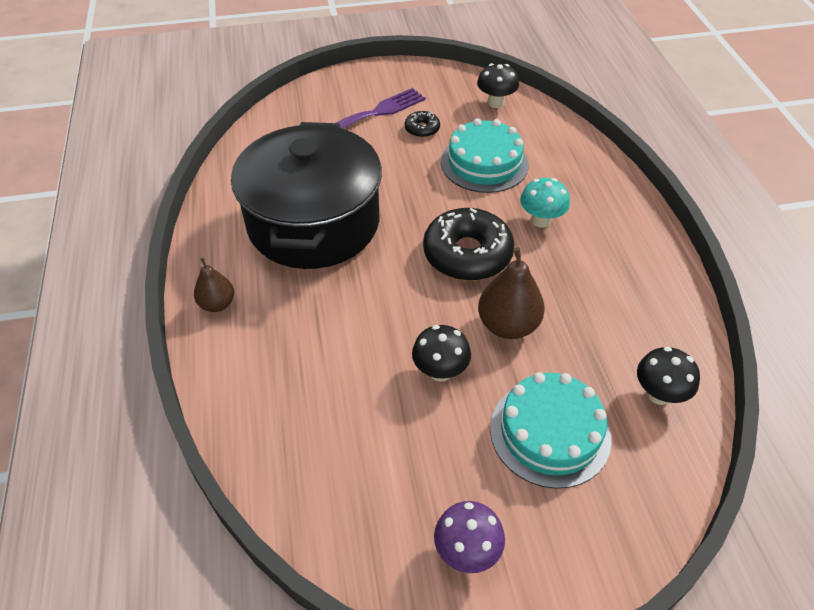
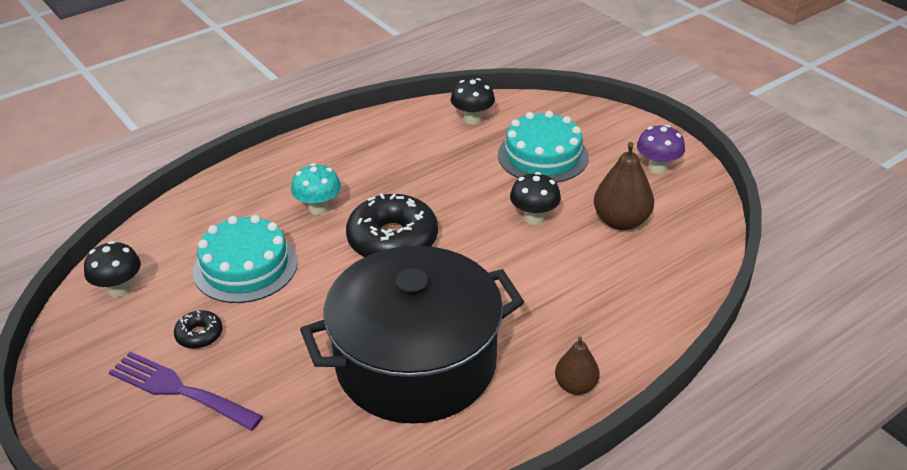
camera: 115 degrees left, 10 degrees down
brown pear [478,247,545,339] -> brown pear moved to [594,142,654,230]

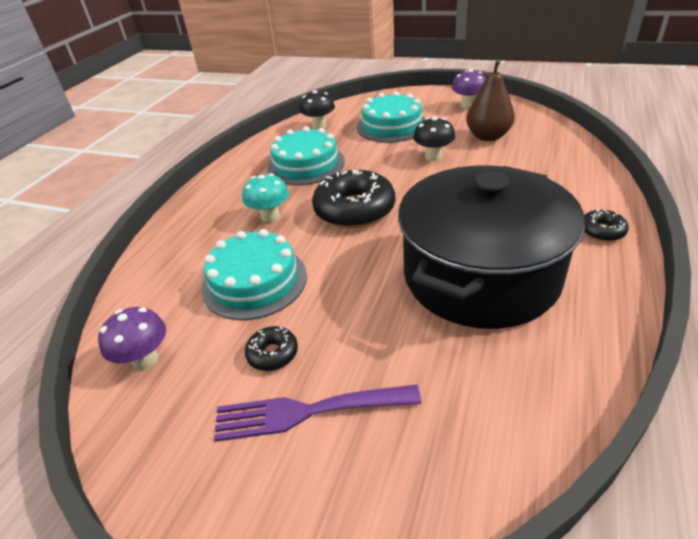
camera: 30 degrees left, 0 degrees up
black mushroom [84,241,141,297] -> purple mushroom [98,307,166,370]
brown pear [555,336,600,395] -> black donut [584,209,629,242]
none -> turquoise cake [267,126,345,185]

